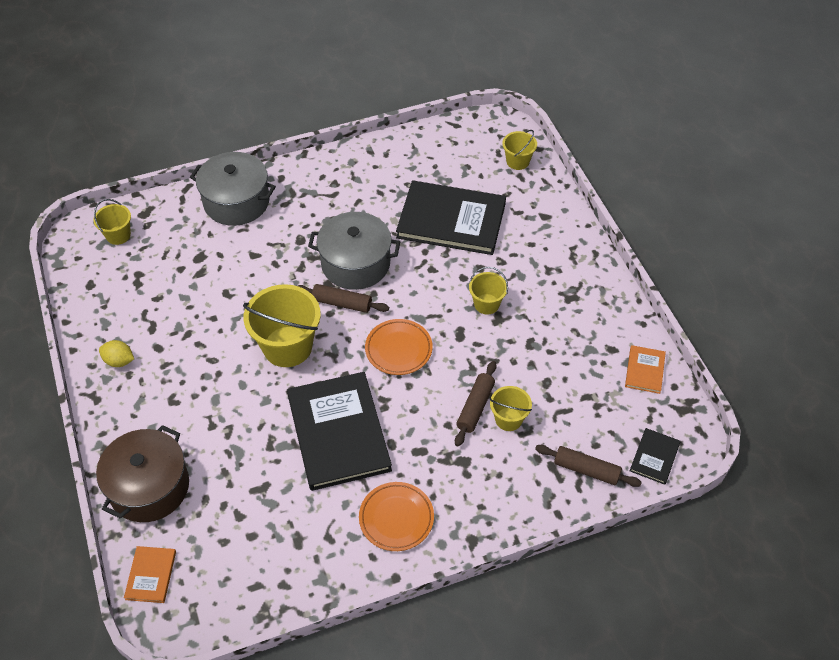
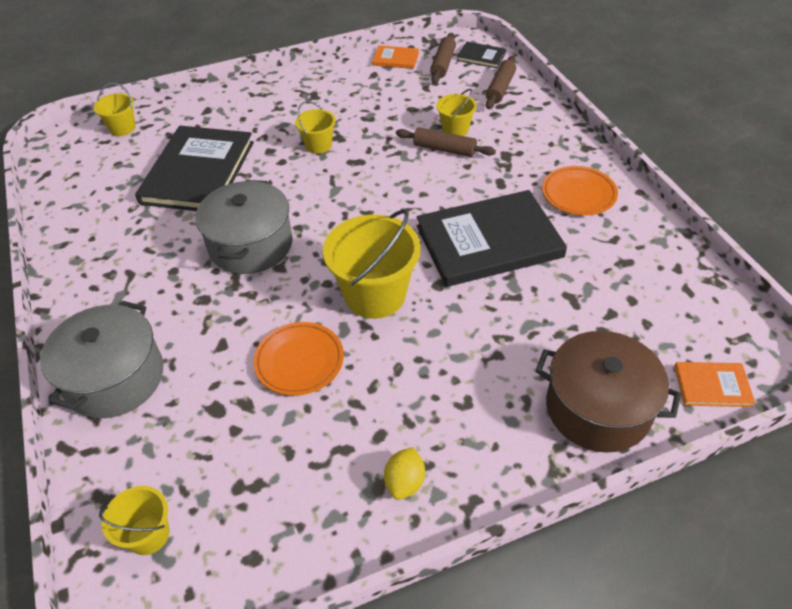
camera: 90 degrees left, 5 degrees down
brown rolling pin [298,284,389,313] -> brown rolling pin moved to [430,33,456,84]
orange plate [365,319,433,375] -> orange plate moved to [254,322,344,396]

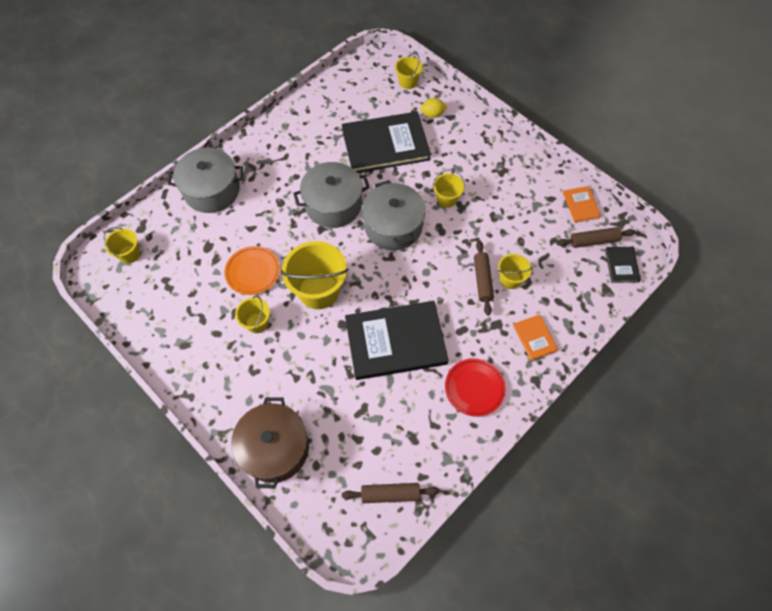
camera: 65 degrees right, 15 degrees up
yellow lemon [384,447,425,500] -> yellow lemon moved to [420,98,447,118]
black book [417,190,567,287] -> black book turned 60 degrees counterclockwise [345,301,449,380]
brown rolling pin [486,56,516,109] -> brown rolling pin moved to [342,483,439,503]
orange plate [542,166,618,216] -> red plate [445,358,505,417]
orange book [674,362,755,407] -> orange book moved to [513,314,558,361]
none -> yellow bucket [235,296,270,333]
none -> grey pot [362,180,426,250]

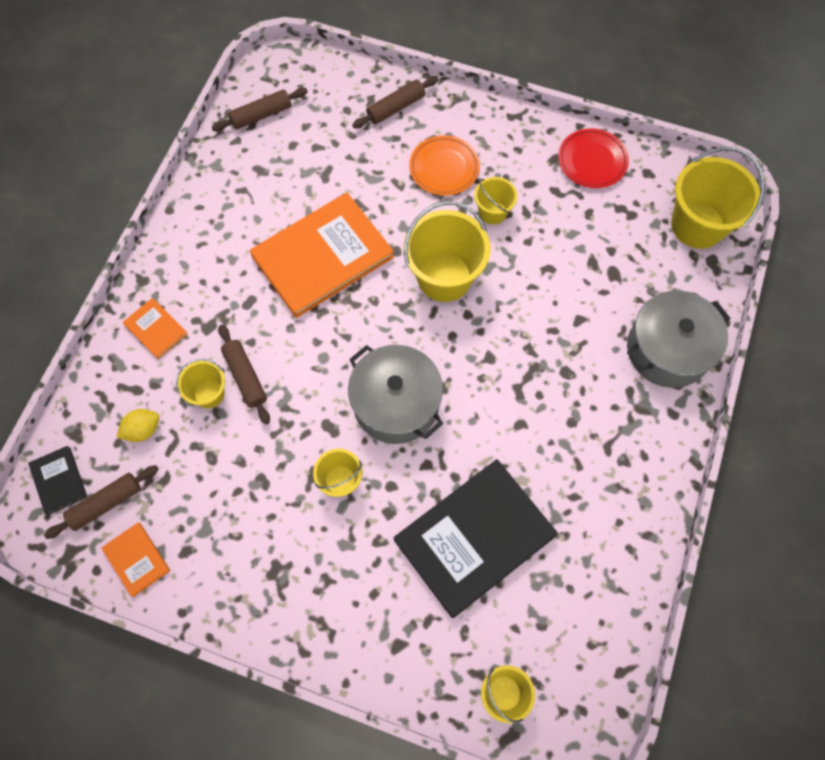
camera: 155 degrees right, 5 degrees up
yellow bucket [104,227,140,264] -> yellow bucket [671,147,765,249], size x1.89
orange plate [224,246,280,295] -> orange plate moved to [409,135,480,196]
brown pot [231,397,309,488] -> brown rolling pin [352,76,438,129]
grey pot [293,162,370,228] -> none
black book [345,301,449,380] -> orange book [250,193,394,318]
yellow lemon [420,98,447,118] -> yellow lemon moved to [117,409,159,442]
red plate [445,358,505,417] -> red plate moved to [558,128,629,188]

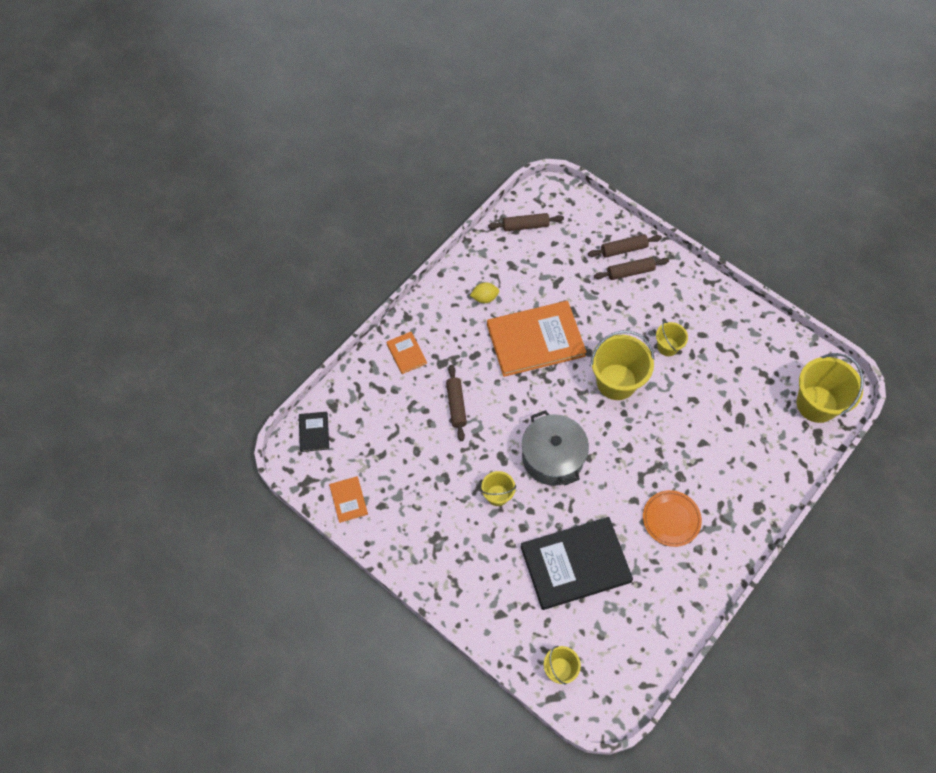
camera: 20 degrees right, 5 degrees down
brown rolling pin [44,465,159,539] -> brown rolling pin moved to [594,257,669,280]
yellow lemon [117,409,159,442] -> yellow lemon moved to [470,283,499,303]
yellow bucket [176,359,225,408] -> none
orange plate [409,135,480,196] -> orange plate moved to [643,490,702,547]
red plate [558,128,629,188] -> none
grey pot [627,290,731,388] -> none

